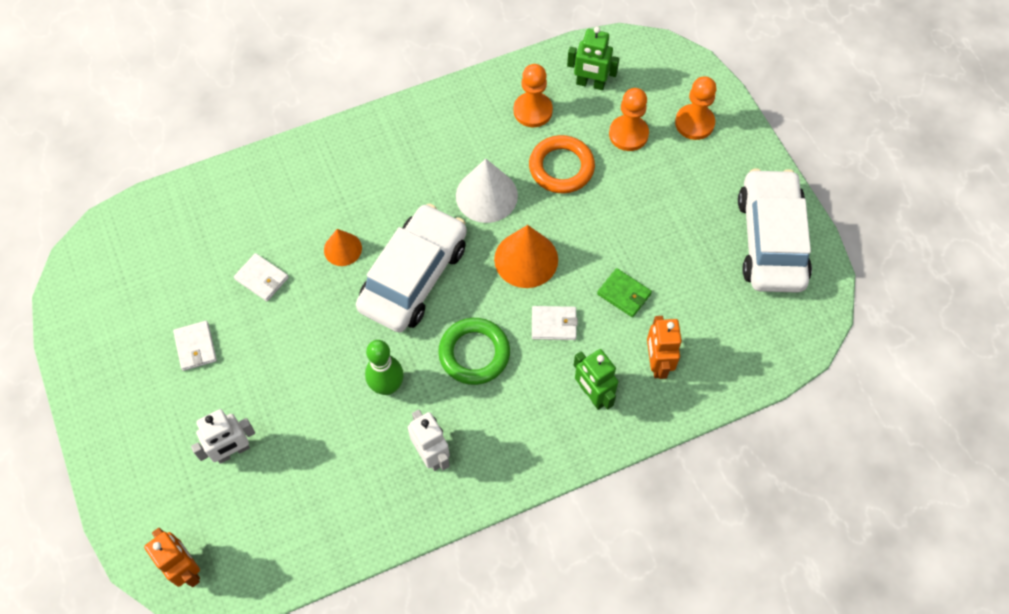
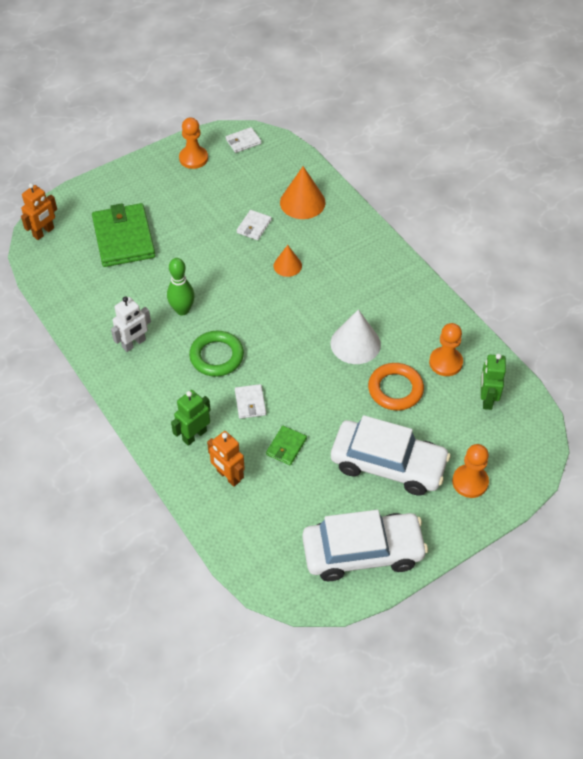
camera: 80 degrees right, 10 degrees down
white wallet [173,321,217,371] -> white wallet moved to [226,127,261,153]
white robot [191,409,255,464] -> green wallet [92,203,155,267]
white car [356,203,467,332] -> white car moved to [331,415,451,496]
orange cone [494,225,558,288] -> orange cone moved to [280,166,326,219]
orange pawn [609,88,649,151] -> orange pawn moved to [179,117,208,169]
orange robot [647,316,682,379] -> orange robot turned 120 degrees counterclockwise [207,431,245,487]

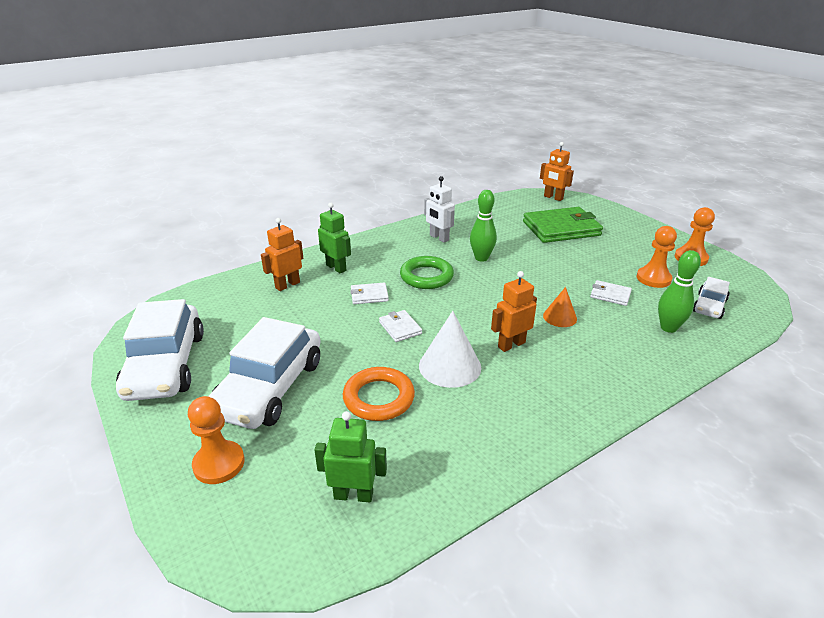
camera: 90 degrees right, 20 degrees down
white wallet [226,127,261,153] -> white wallet moved to [379,310,422,342]
green wallet [266,426,307,465] -> none
orange cone [280,166,326,219] -> green bowling pin [658,250,701,333]
orange pawn [429,323,463,376] -> orange pawn moved to [636,226,677,288]
none -> orange robot [491,271,537,352]
none -> white car [693,277,730,319]

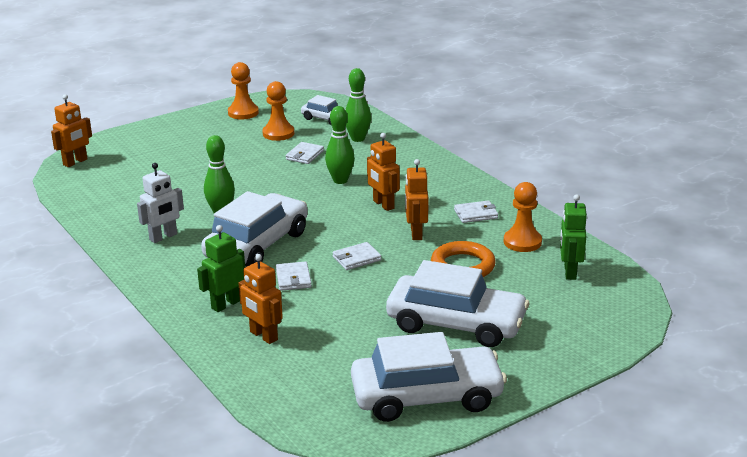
camera: 90 degrees left, 5 degrees down
orange pawn [188,396,244,484] -> orange pawn moved to [504,182,542,252]
green ring [400,256,454,289] -> white car [201,191,308,267]
white cone [419,311,481,388] -> orange robot [405,159,429,240]
green wallet [523,207,603,243] -> none
orange cone [543,287,577,327] -> green bowling pin [325,106,355,184]
none -> white wallet [454,200,498,223]

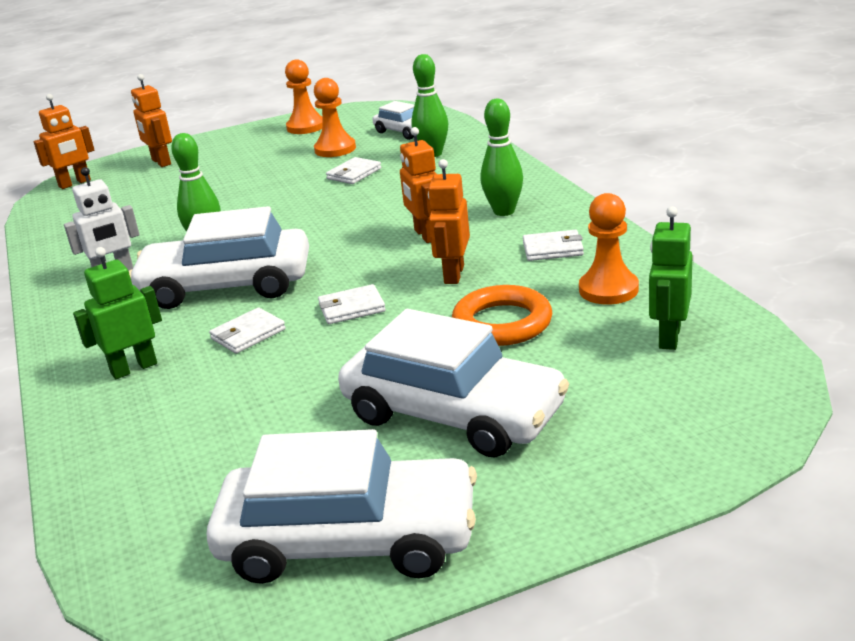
camera: 15 degrees right, 0 degrees up
white car [201,191,308,267] -> white car turned 135 degrees counterclockwise [129,206,309,309]
orange robot [238,254,283,344] -> orange robot moved to [131,74,172,167]
white wallet [276,261,312,291] -> white wallet turned 45 degrees clockwise [209,307,286,353]
green bowling pin [325,106,355,184] -> green bowling pin moved to [481,99,523,216]

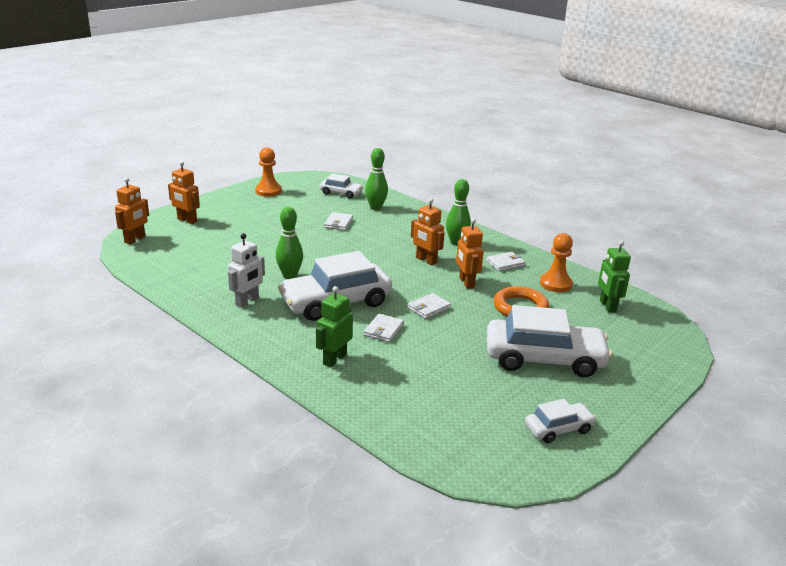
camera: 30 degrees left, 0 degrees up
white car [207,429,477,584] -> white car [525,399,596,443], size x0.51
orange pawn [314,78,356,157] -> none

